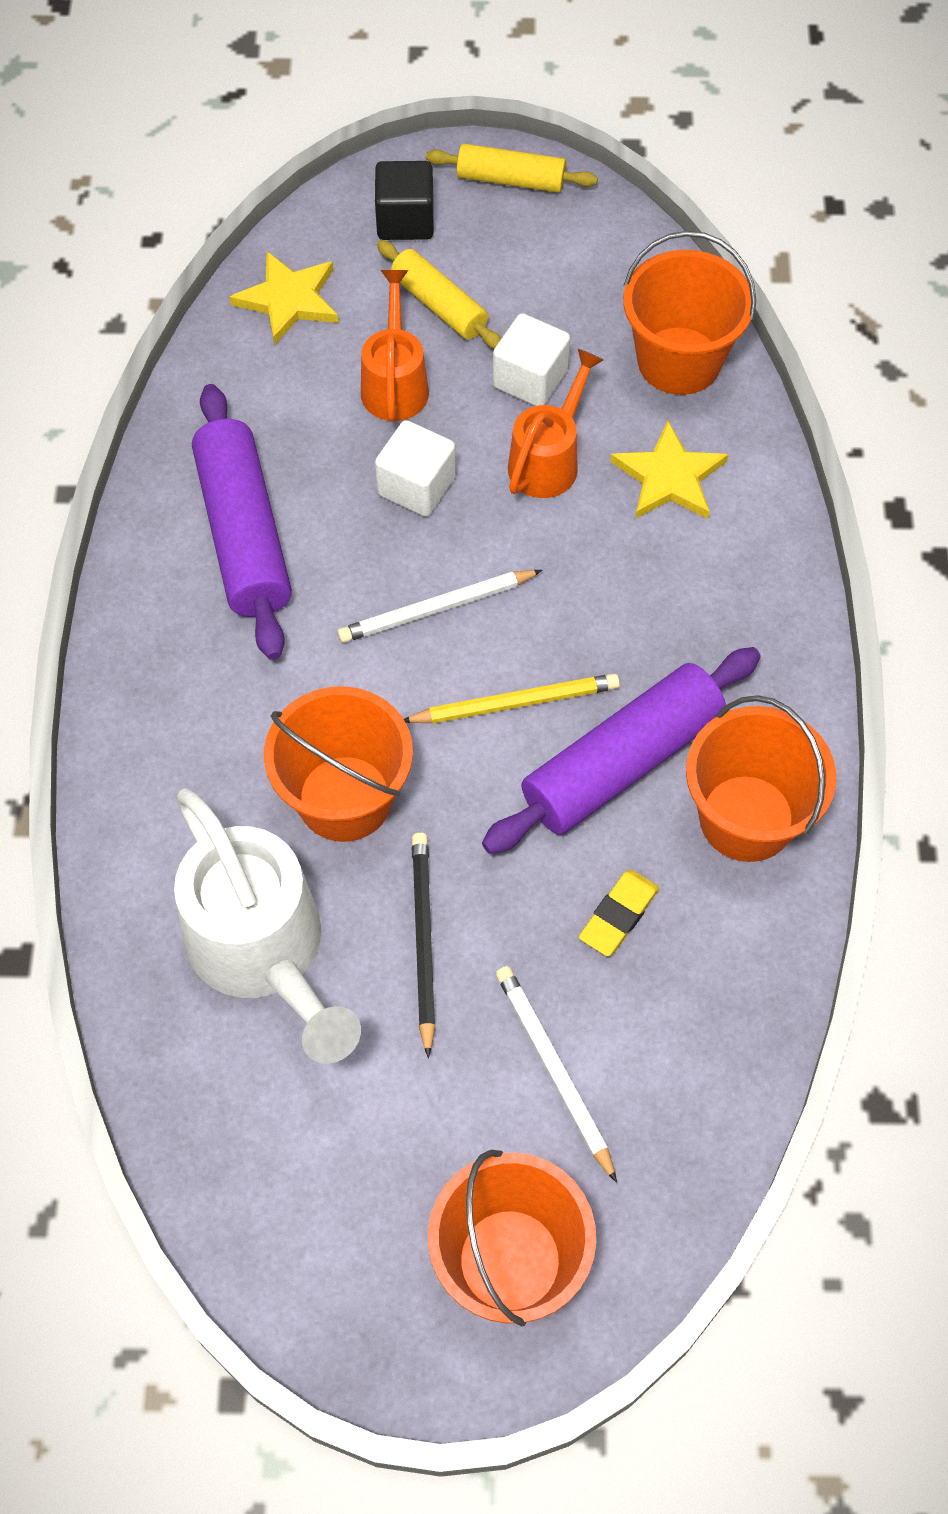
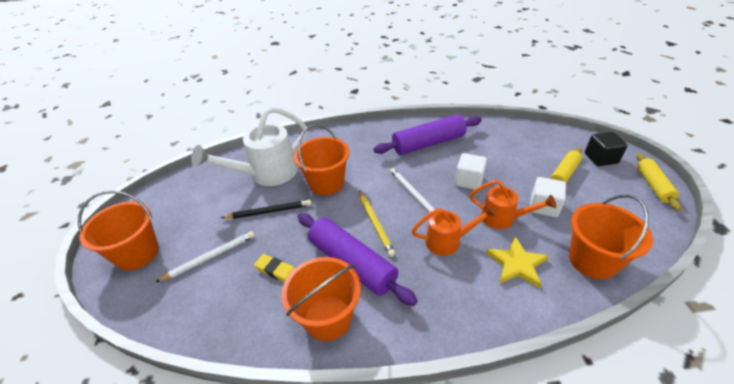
camera: 85 degrees right, 20 degrees down
yellow star [229,251,339,345] -> none
orange watering can [361,270,429,422] -> orange watering can moved to [412,205,497,256]

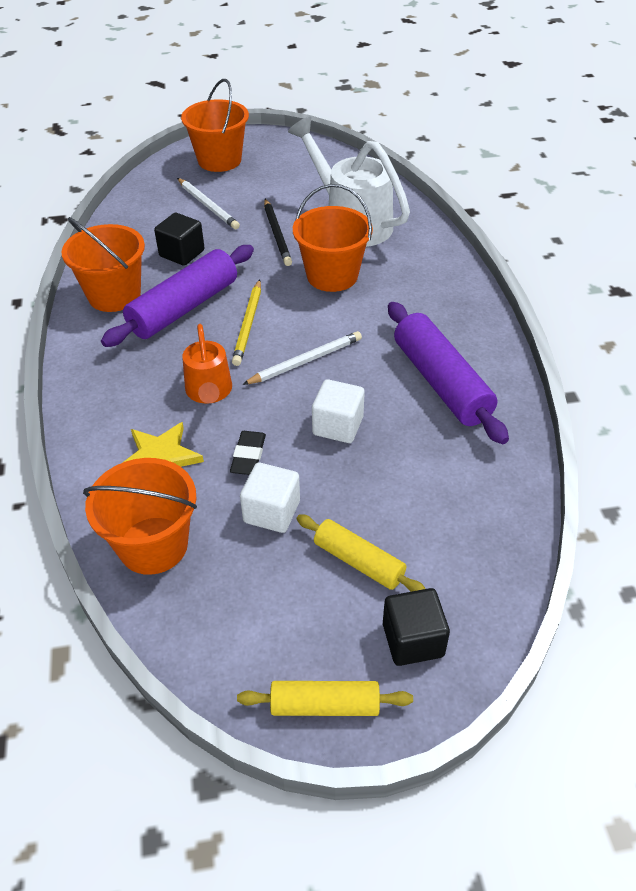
camera: 85 degrees right, 5 degrees up
yellow eraser [254,254,295,282] -> black cube [154,213,204,266]
yellow pencil [359,191,395,257] -> yellow pencil turned 60 degrees counterclockwise [232,280,261,366]
orange watering can [470,180,556,229] -> black eraser [230,431,266,475]

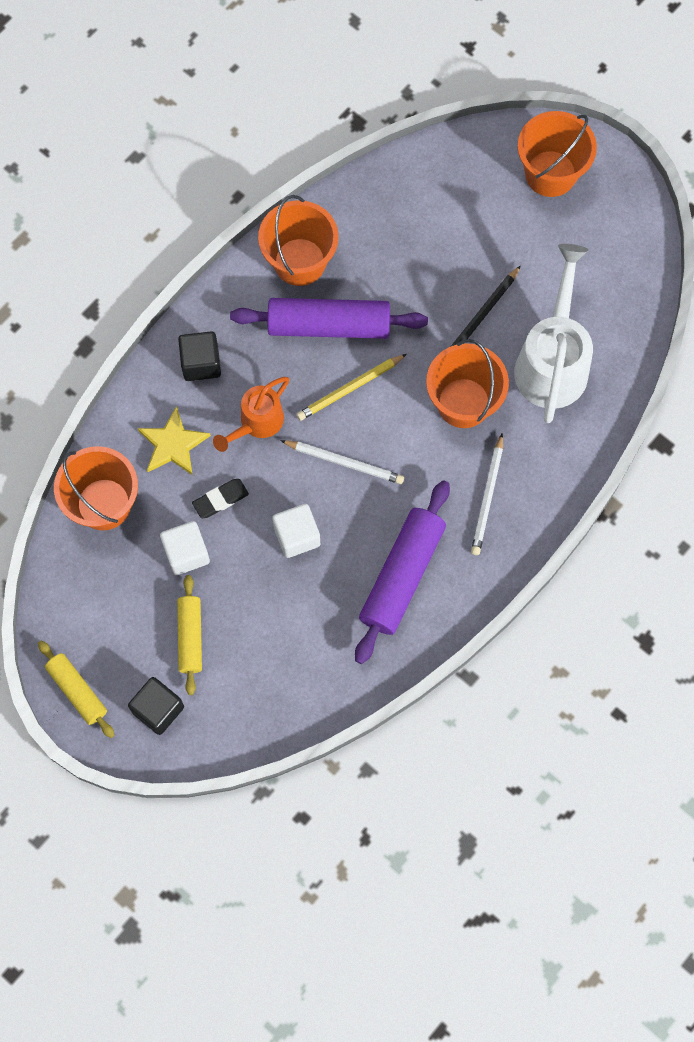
camera: 50 degrees right, 25 degrees up
black cube [154,213,204,266] -> black cube moved to [178,331,221,381]
white pencil [177,178,240,229] -> white pencil moved to [471,433,503,555]

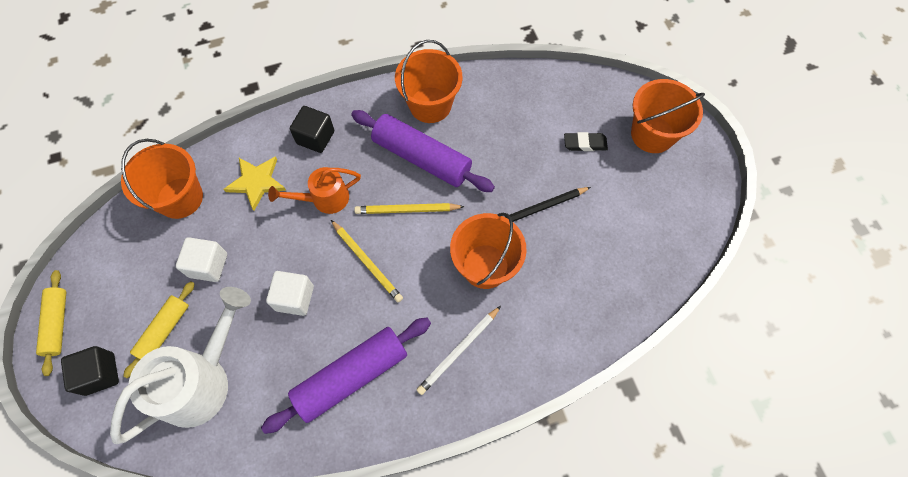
camera: 30 degrees right, 5 degrees down
black eraser [192,479,249,518] -> black eraser moved to [564,132,608,151]
white pencil [280,440,404,484] -> yellow pencil [331,220,403,303]
white watering can [514,244,593,423] -> white watering can moved to [110,287,251,444]

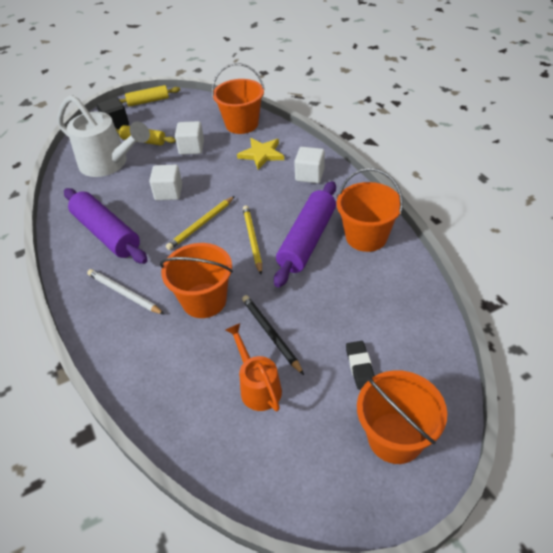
camera: 85 degrees right, 20 degrees down
orange watering can [268,167,361,214] -> orange watering can moved to [226,323,282,411]
black cube [290,106,334,153] -> white cube [294,147,325,183]

